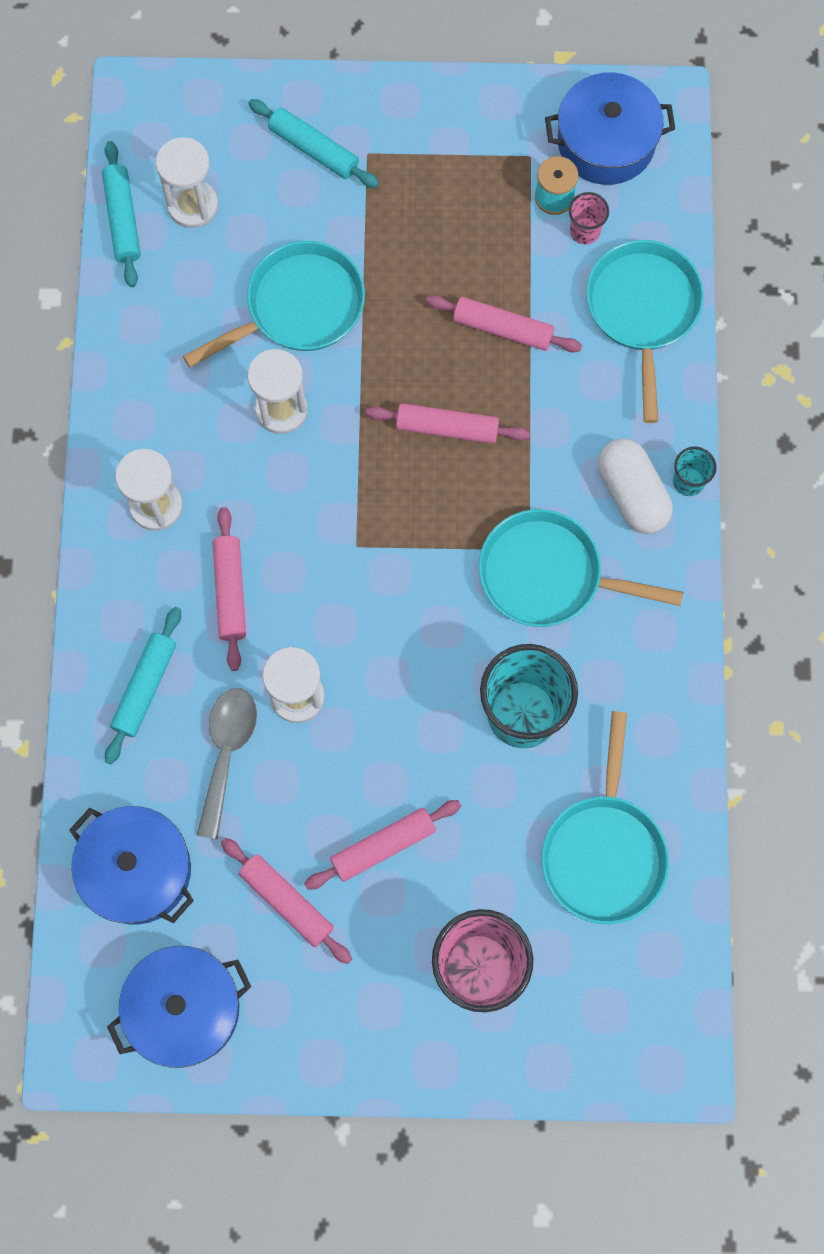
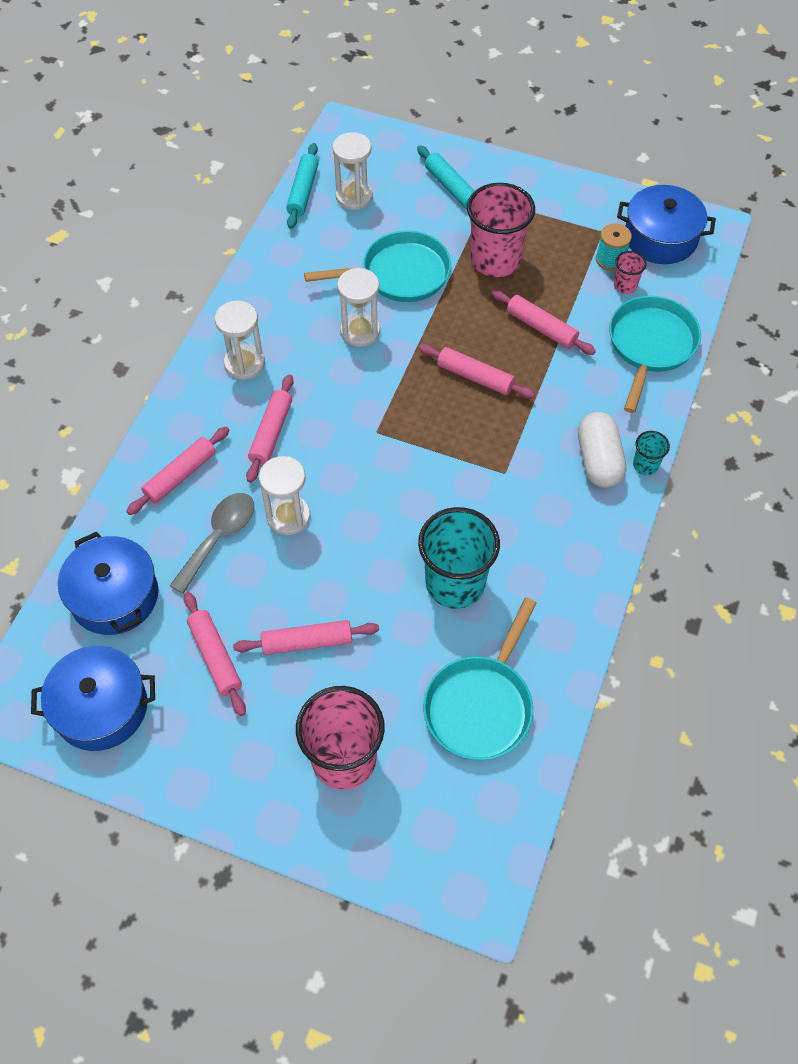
camera: 20 degrees right, 15 degrees down
turquoise rolling pin [105,607,181,764] -> pink rolling pin [126,427,229,515]
turquoise pan [479,509,683,627] -> none
none -> pink cup [467,183,535,277]

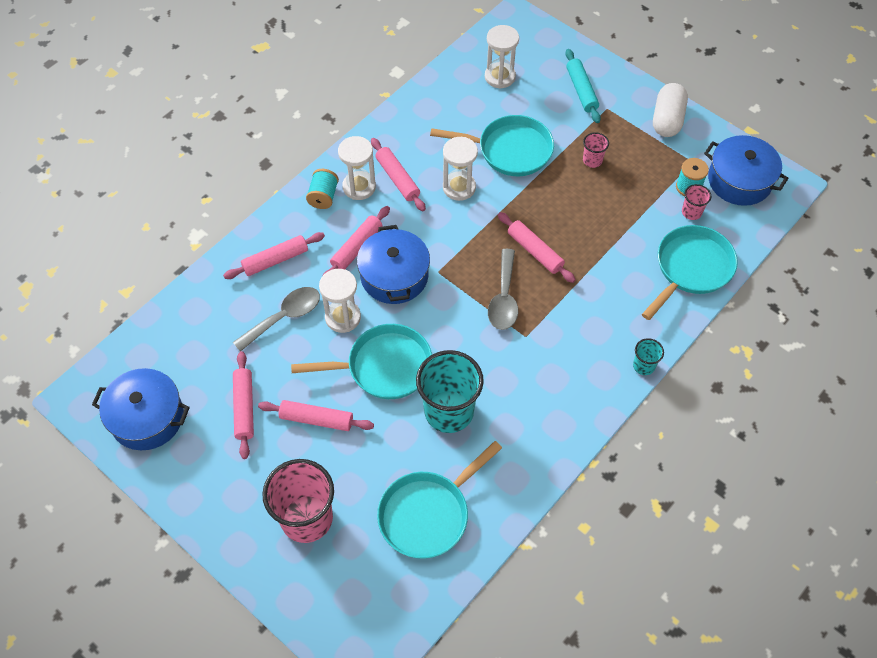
camera: 20 degrees right, 0 degrees up
blue pot [58,532,158,635] -> blue pot moved to [357,225,430,304]
turquoise rolling pin [286,143,319,229] -> none
pink cup [467,183,535,277] -> pink cup [583,132,609,168], size x0.46
pink rolling pin [491,289,596,355] -> pink rolling pin moved to [371,138,426,211]
white capsule [578,412,626,488] -> white capsule moved to [653,83,688,137]
none -> turquoise pan [291,324,432,399]
none -> turquoise spool [306,169,339,209]
none -> grey spoon [488,249,518,330]

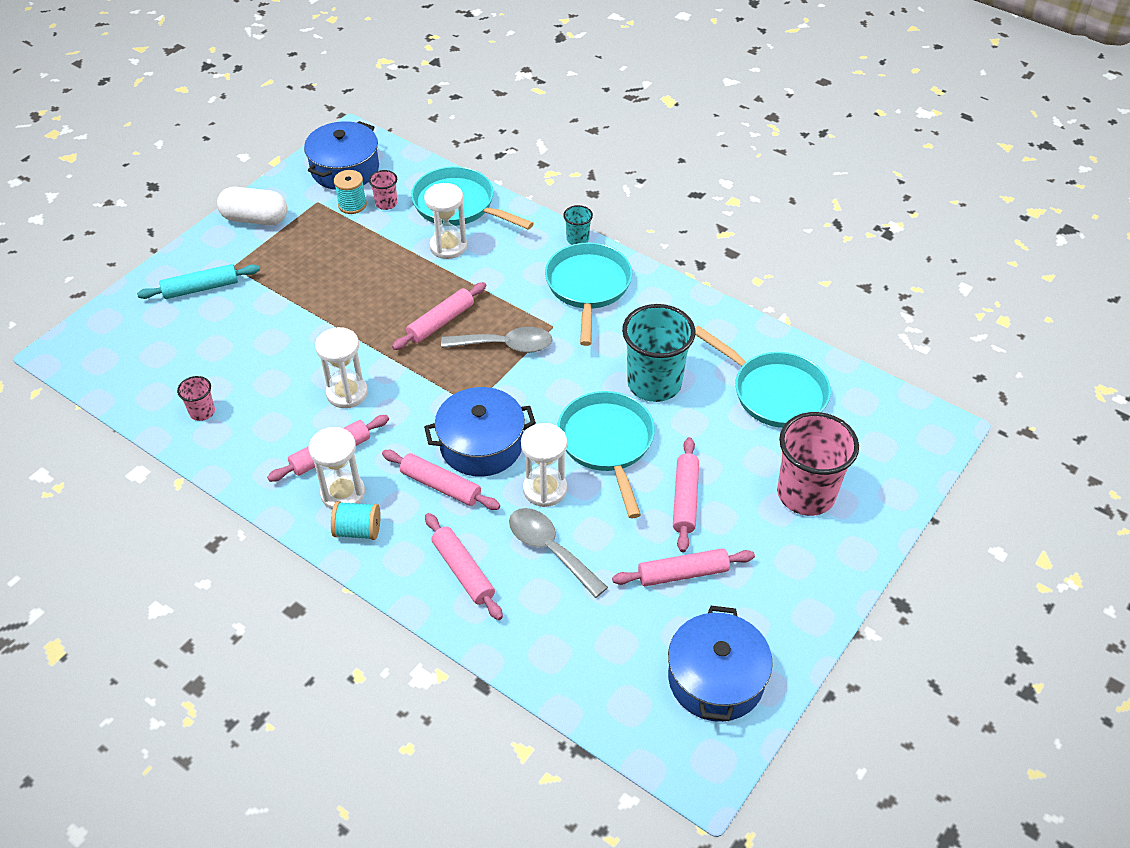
camera: 95 degrees left, 10 degrees down
turquoise pan [430,115,554,176] -> turquoise pan moved to [545,242,632,346]
white hourglass [485,25,519,89] -> white hourglass moved to [424,183,467,259]
pink cup [583,132,609,168] -> pink cup moved to [177,376,215,421]

